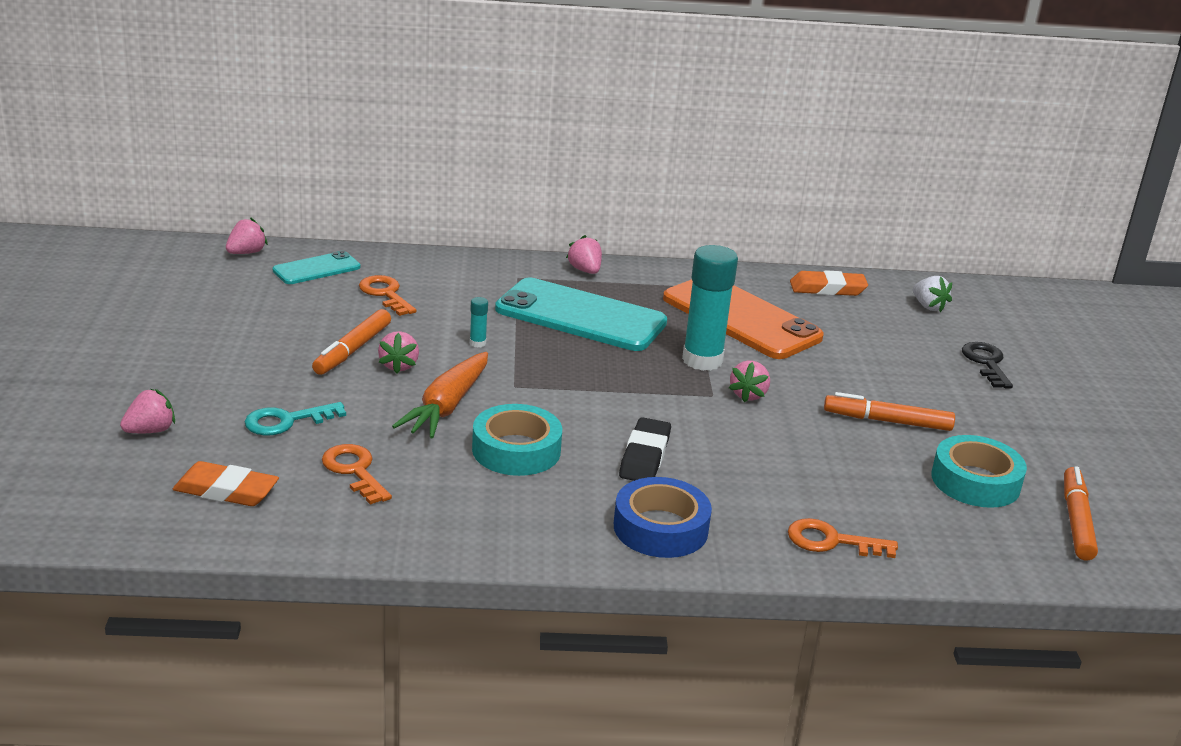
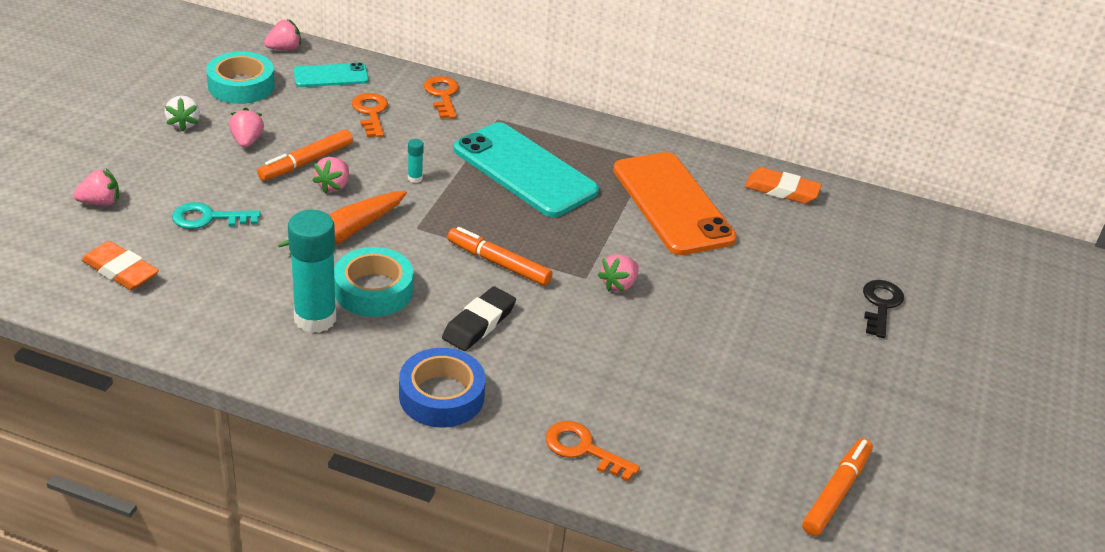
camera: 20 degrees right, 10 degrees up
orange key [322,444,392,505] -> orange key moved to [424,76,459,119]
pink strawberry [566,235,602,274] -> pink strawberry moved to [229,108,264,148]
turquoise glue stick [682,245,738,371] -> turquoise glue stick moved to [288,210,336,333]
orange marker [824,392,955,431] -> orange marker moved to [447,227,553,286]
white strawberry [913,276,952,312] -> white strawberry moved to [165,96,200,132]
turquoise tape [931,435,1027,508] -> turquoise tape moved to [206,51,275,104]

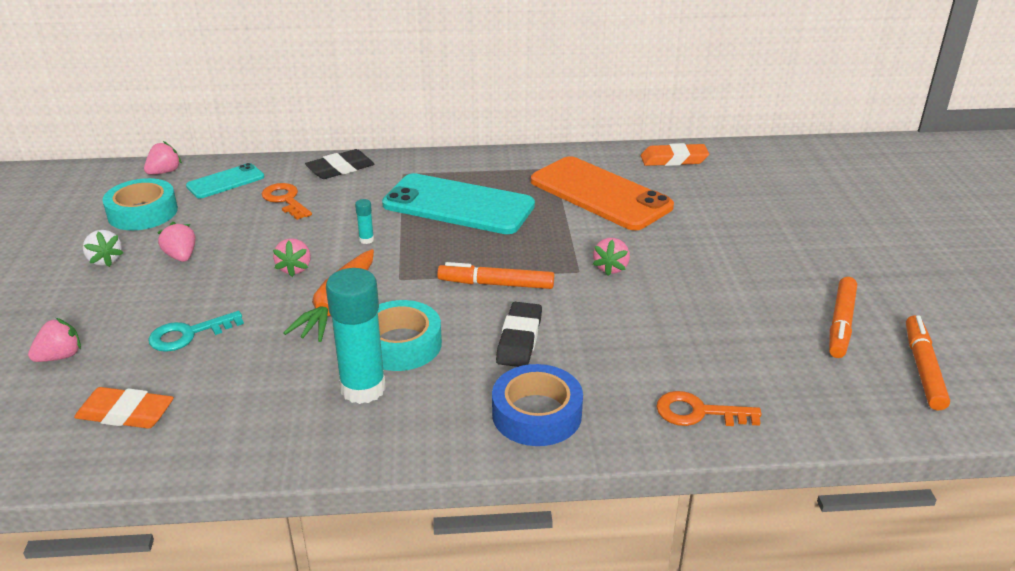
camera: 20 degrees left, 5 degrees down
orange marker [257,130,353,181] -> orange marker moved to [829,277,857,358]
orange key [424,76,459,119] -> black eraser [305,149,375,179]
black key [863,280,904,338] -> none

